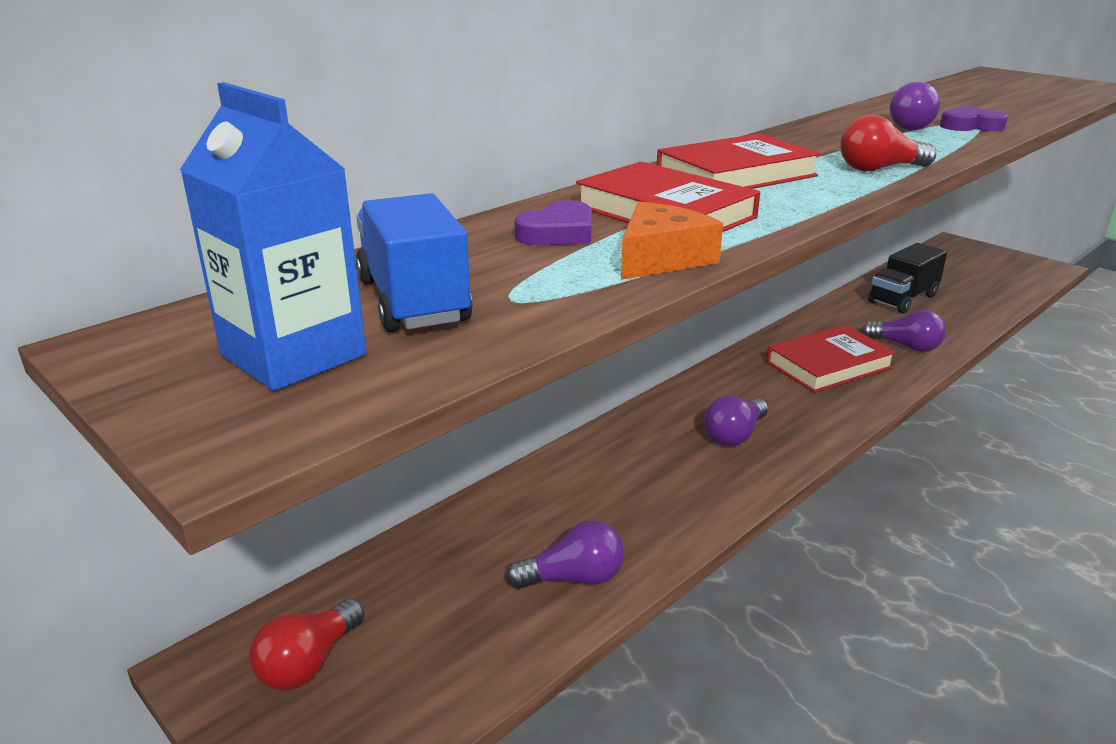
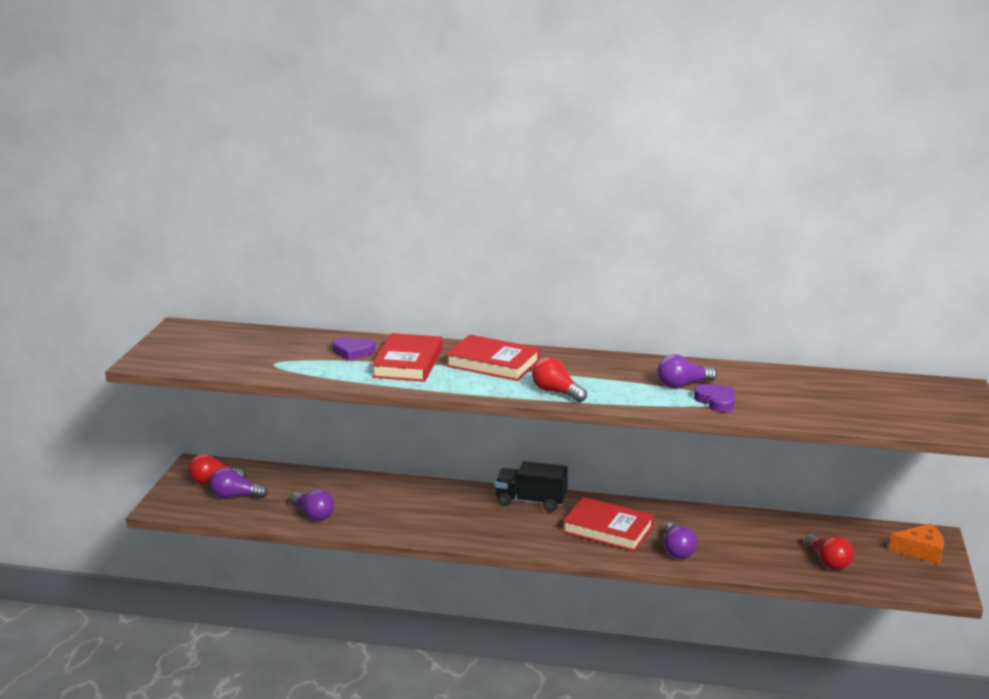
camera: 55 degrees right, 5 degrees down
blue carton [180,82,366,391] -> none
blue truck [356,193,472,332] -> none
orange cheese [621,202,723,280] -> orange cheese moved to [889,523,944,565]
purple light bulb [704,396,768,446] -> purple light bulb moved to [210,468,268,498]
black truck [868,243,947,313] -> black truck moved to [495,461,568,512]
none -> red light bulb [805,533,854,570]

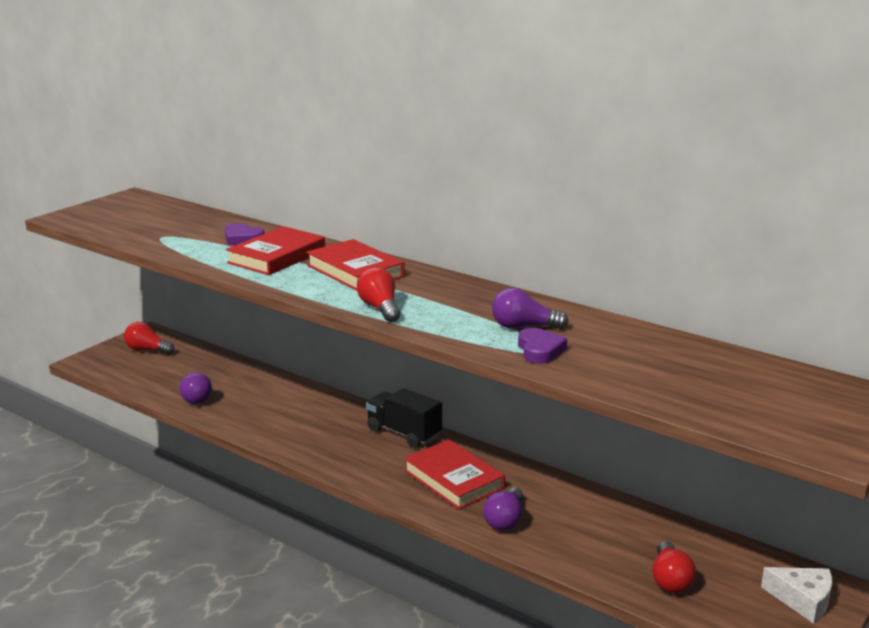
camera: 25 degrees right, 0 degrees up
purple light bulb [210,468,268,498] -> none
orange cheese [889,523,944,565] -> white cheese [761,567,832,624]

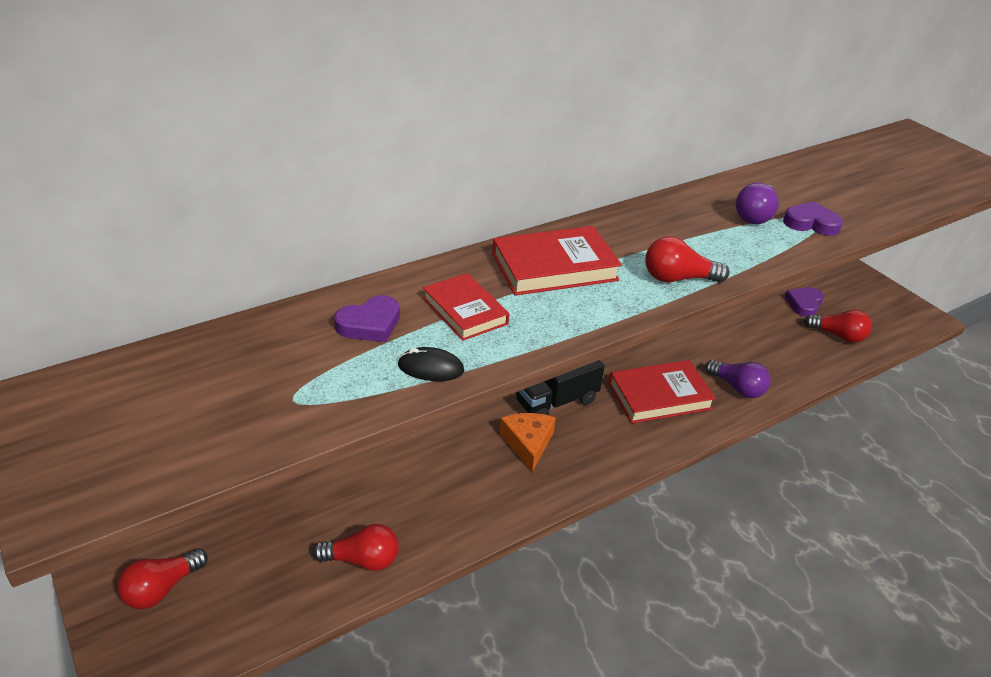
camera: 70 degrees left, 15 degrees up
purple light bulb [179,372,212,404] -> red light bulb [313,524,399,571]
red book [226,226,325,275] -> red book [423,273,509,341], size x0.67
white cheese [761,567,832,624] -> none
none -> black mouse [398,347,464,381]
none -> orange cheese [500,413,556,472]
none -> purple heart [785,287,824,317]

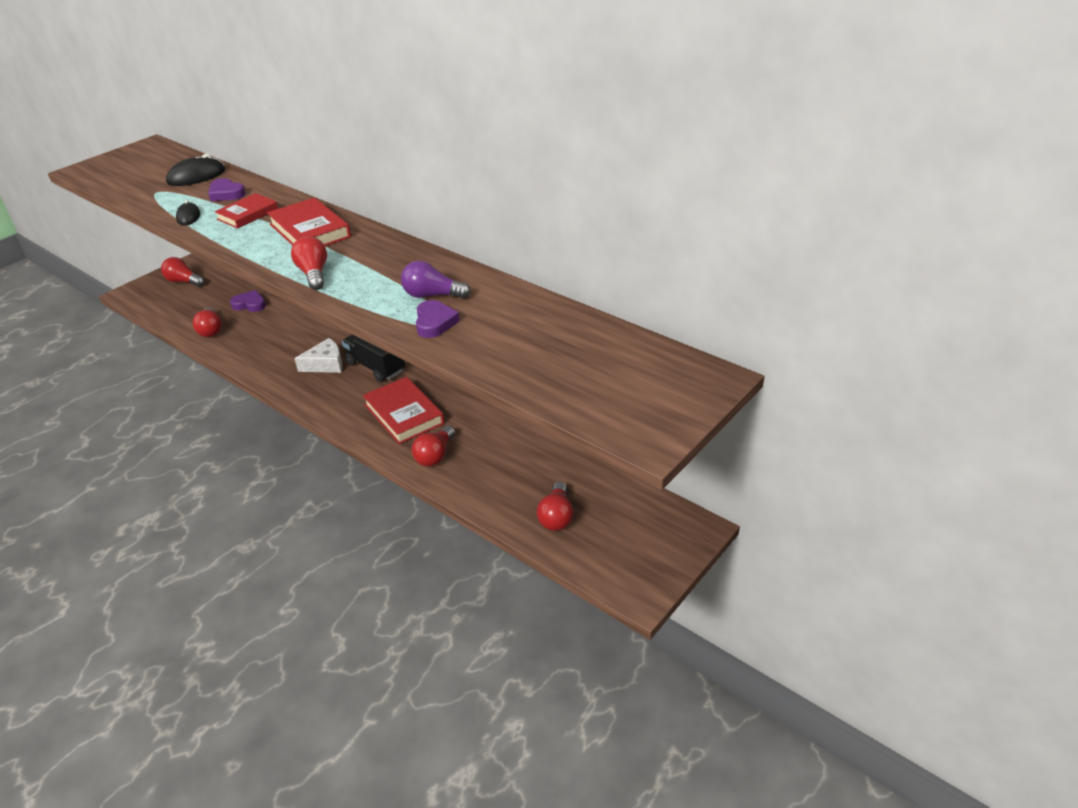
camera: 75 degrees right, 0 degrees up
orange cheese [500,413,556,472] -> white cheese [294,338,342,373]
purple light bulb [705,360,771,398] -> red light bulb [412,425,455,467]
purple heart [785,287,824,317] -> purple heart moved to [230,290,266,312]
none -> black mouse [166,154,225,186]

